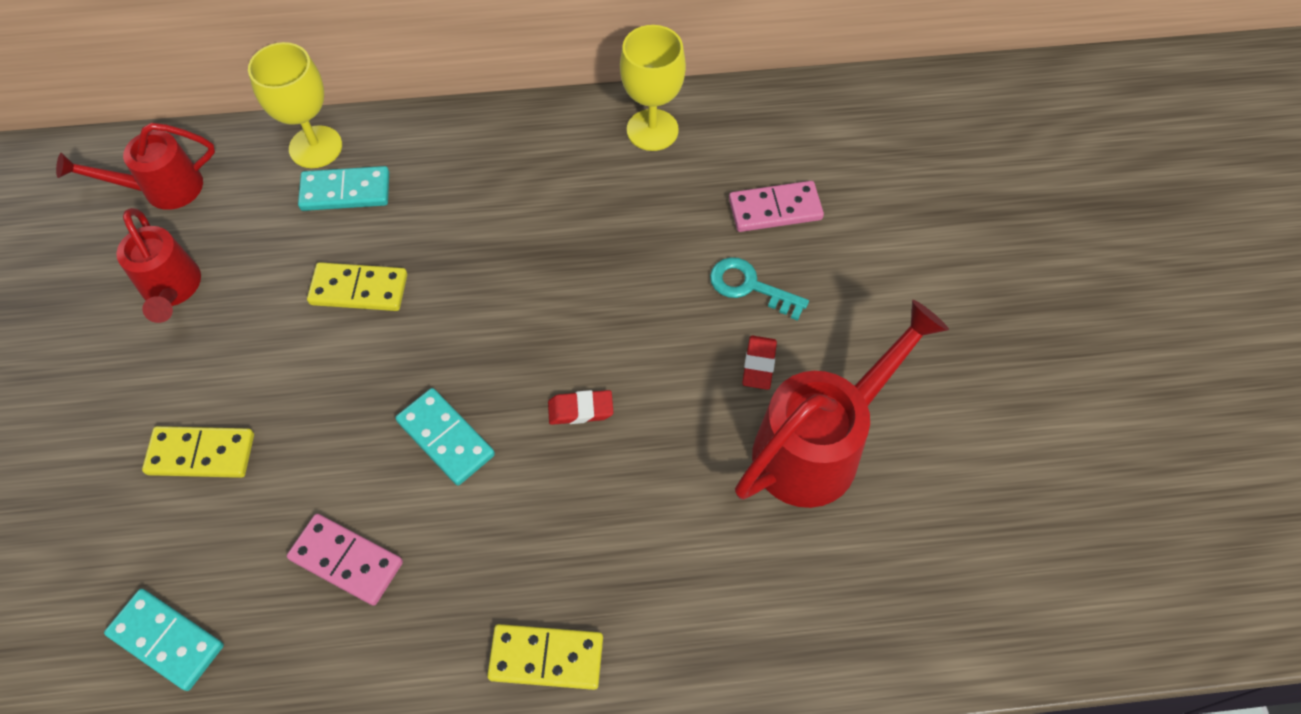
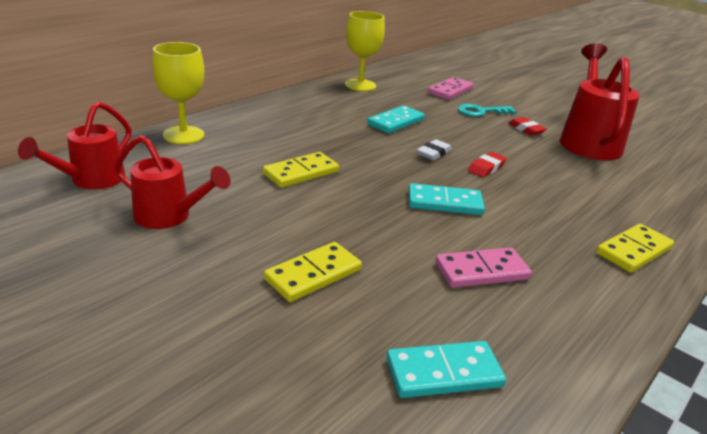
camera: 45 degrees left, 30 degrees down
turquoise domino [298,166,389,211] -> turquoise domino moved to [367,105,425,133]
none -> white eraser [417,139,452,160]

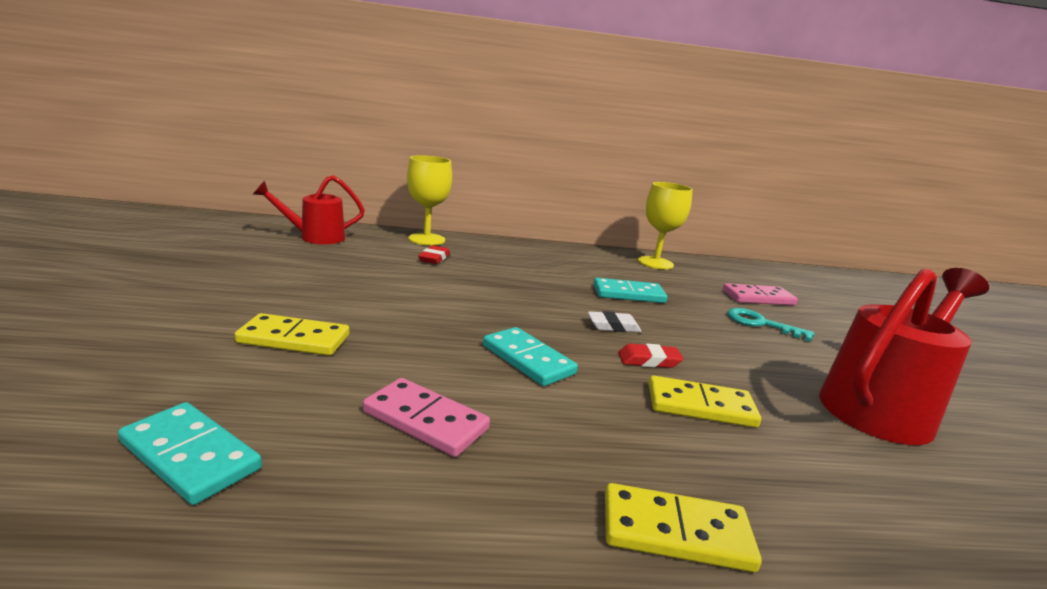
camera: 45 degrees right, 10 degrees down
red watering can [114,135,231,229] -> none
yellow domino [263,152,339,188] -> yellow domino moved to [649,375,761,428]
red eraser [508,117,547,136] -> red eraser moved to [418,245,450,264]

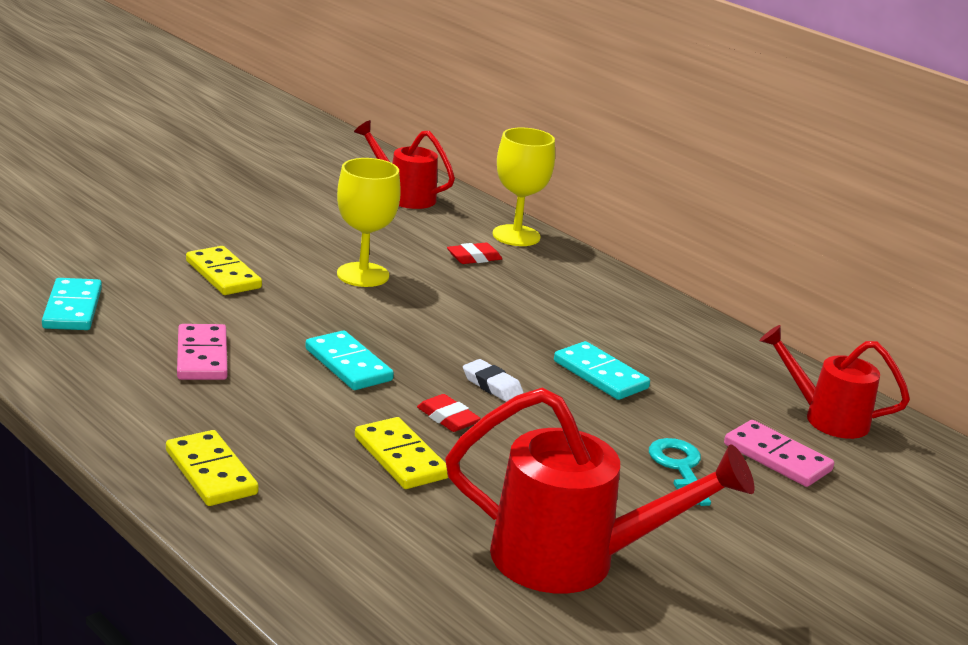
camera: 50 degrees right, 5 degrees up
turquoise domino [483,327,578,386] -> turquoise domino turned 45 degrees counterclockwise [305,331,394,390]
yellow goblet [638,182,693,269] -> yellow goblet moved to [337,158,401,287]
none -> red watering can [759,325,910,439]

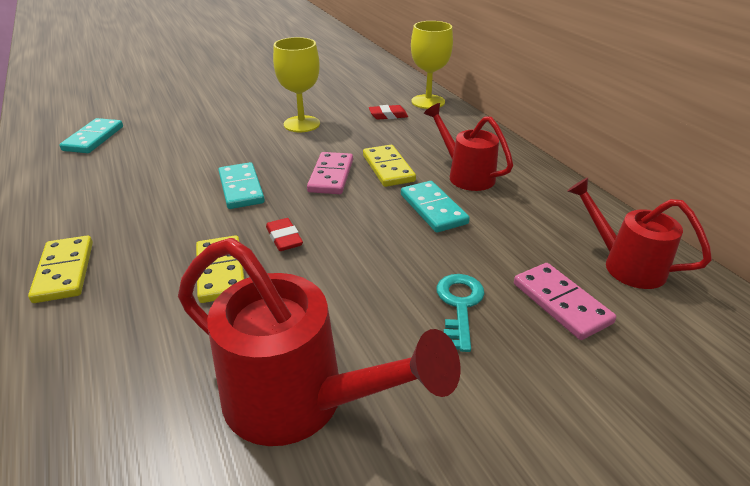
camera: 20 degrees right, 10 degrees up
pink domino [177,324,228,380] -> pink domino moved to [307,152,353,194]
yellow domino [186,246,262,295] -> yellow domino moved to [363,145,416,187]
red watering can [354,120,455,209] -> red watering can moved to [424,103,513,191]
white eraser [463,359,524,402] -> none

